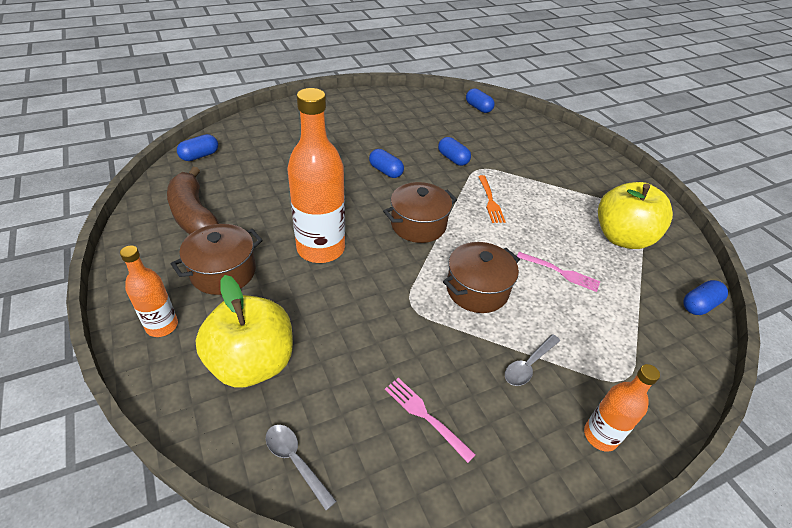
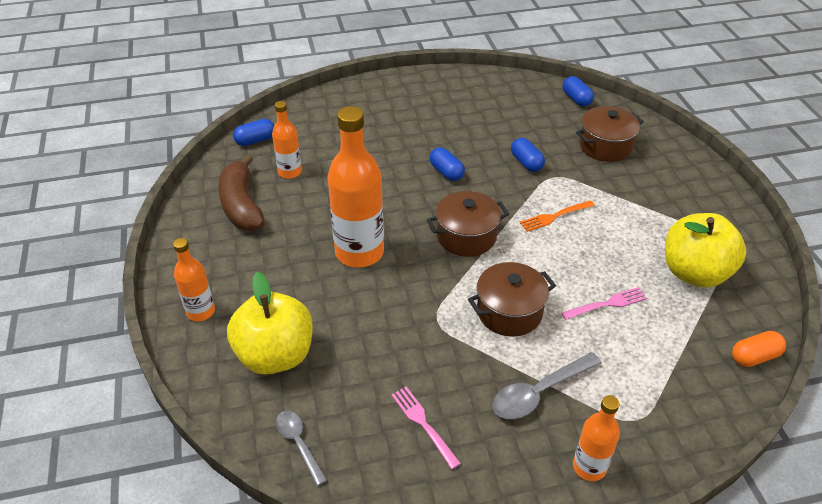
camera: 15 degrees right, 0 degrees up
brown pot [171,224,263,295] -> brown pot moved to [576,106,644,162]
orange fork [478,175,506,223] -> orange fork turned 60 degrees clockwise [520,200,595,232]
grey spoon [505,334,560,386] -> grey spoon [492,352,602,419], size x1.54
pink fork [517,252,601,292] -> pink fork turned 60 degrees counterclockwise [561,287,647,320]
blue capsule [683,280,728,315] -> orange capsule [732,331,786,367]
none -> orange bottle [272,101,302,179]

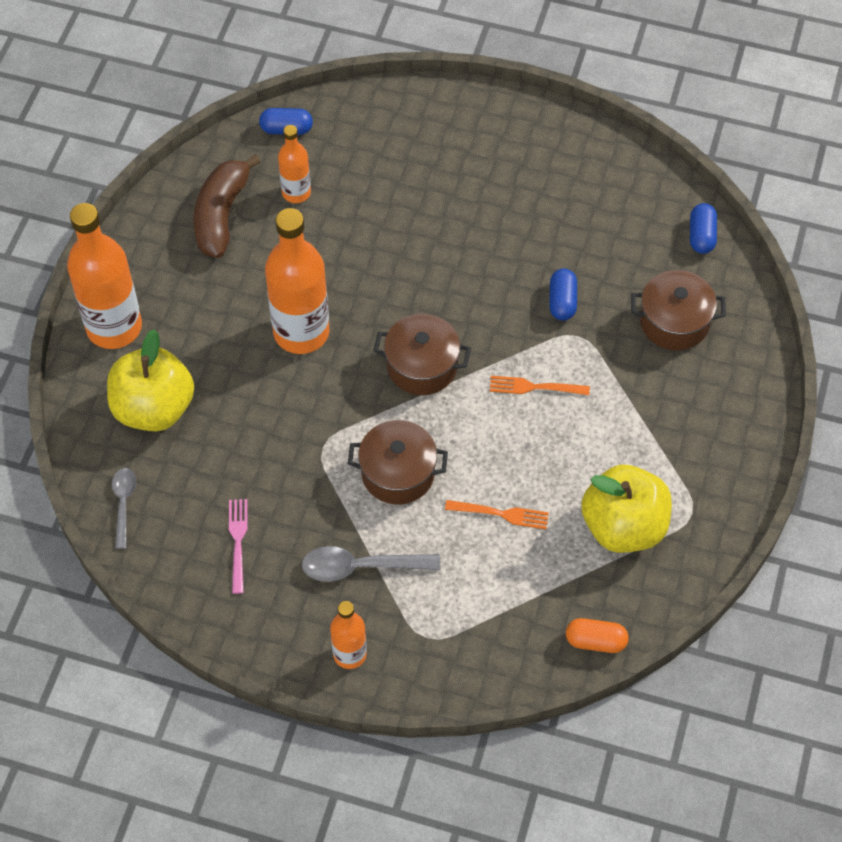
camera: 30 degrees right, 15 degrees up
orange bottle [173,238,215,321] -> orange bottle [67,203,142,349], size x1.85
blue capsule [430,147,465,181] -> none
pink fork [561,287,647,320] -> orange fork [445,500,549,529]

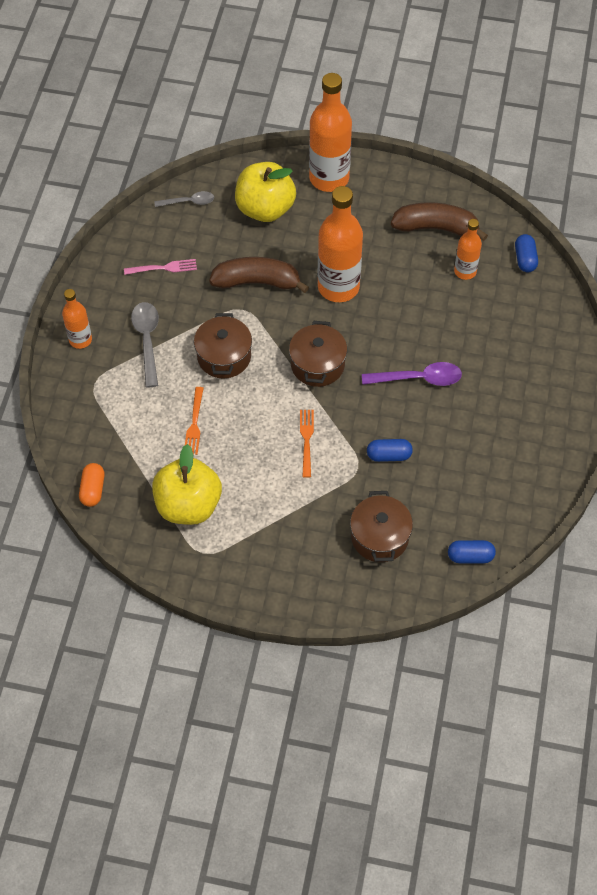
camera: 85 degrees right, 0 degrees up
none -> brown banana [209,257,309,293]
none -> purple spoon [362,362,462,386]

